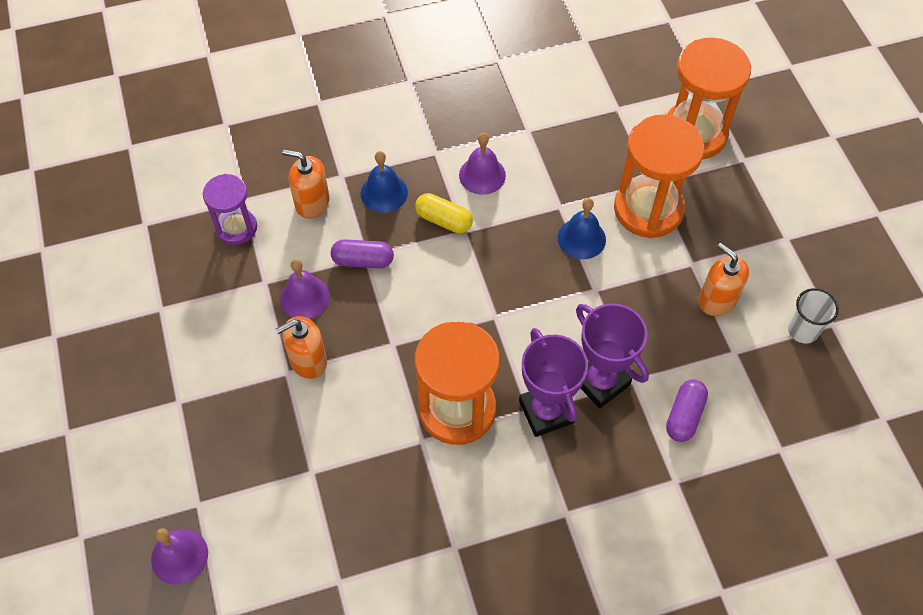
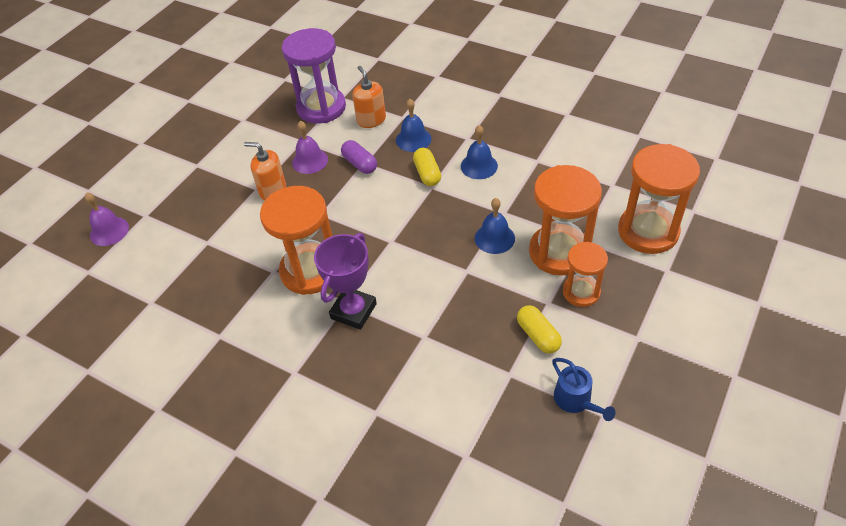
camera: 50 degrees right, 10 degrees down
purple hourglass [203,174,257,245] -> purple hourglass [282,28,346,124], size x1.70
purple bell [459,133,506,195] -> blue bell [461,125,498,179]
purple trophy [576,303,649,409] -> none
purple capsule [666,379,708,442] -> none
orange soap dispenser [699,243,749,316] -> yellow capsule [517,305,562,353]
white cup [788,288,839,343] -> blue watering can [552,358,615,421]
none -> orange hourglass [563,242,608,307]

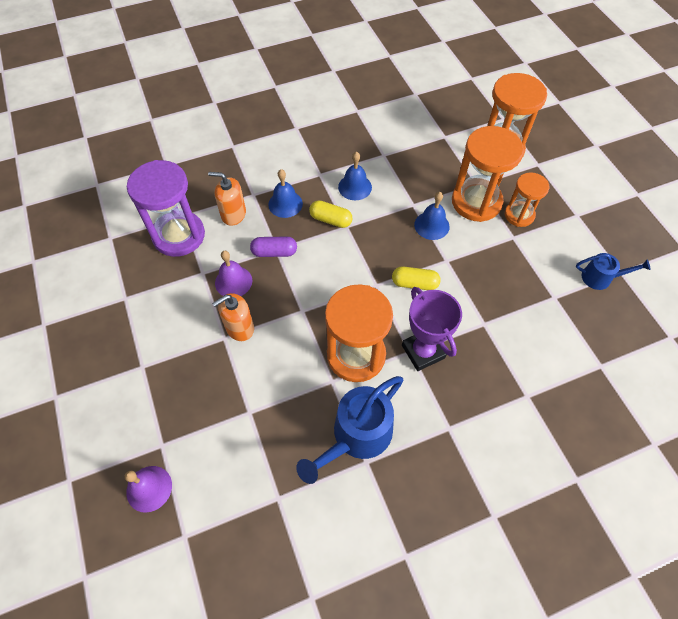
camera: 55 degrees left, 10 degrees up
yellow capsule [517,305,562,353] -> yellow capsule moved to [392,266,441,290]
none -> blue watering can [296,376,403,484]

